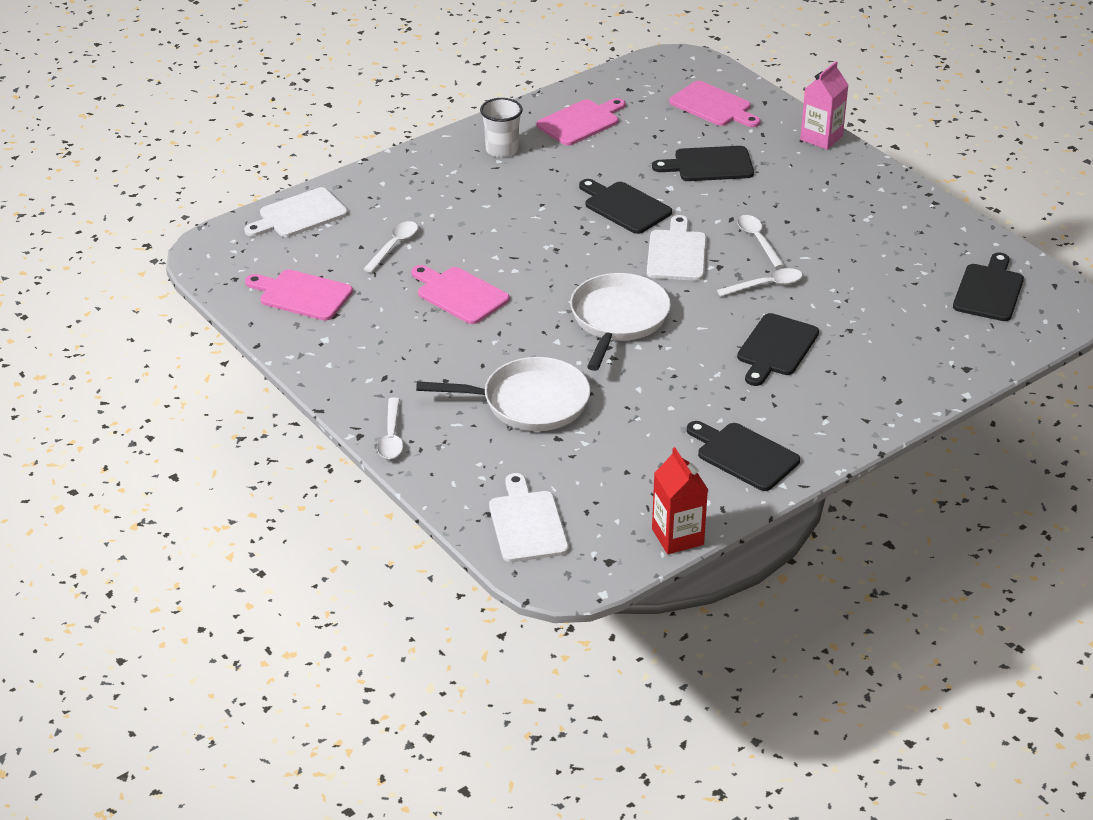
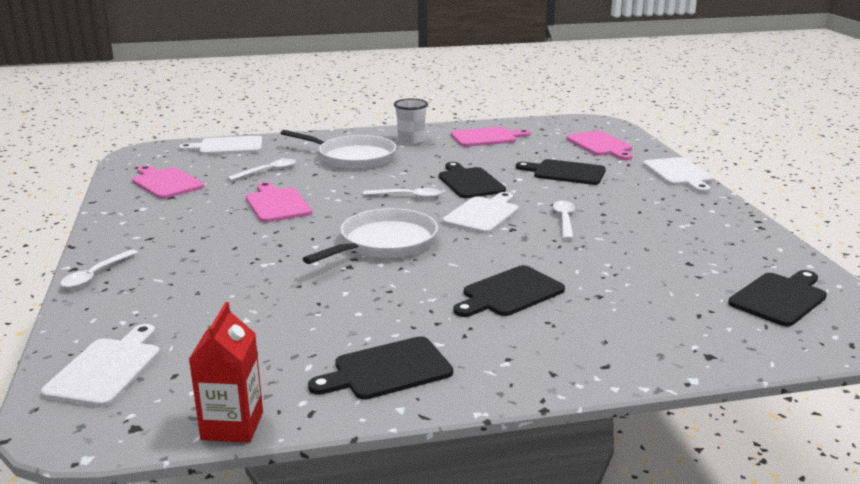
camera: 25 degrees right, 15 degrees down
white pan [416,357,590,431] -> white pan moved to [281,130,396,169]
black cutting board [687,421,800,491] -> black cutting board turned 90 degrees counterclockwise [308,336,453,400]
white spoon [717,268,802,297] -> white spoon moved to [363,188,441,199]
pink carton [800,61,848,150] -> white cutting board [643,157,713,193]

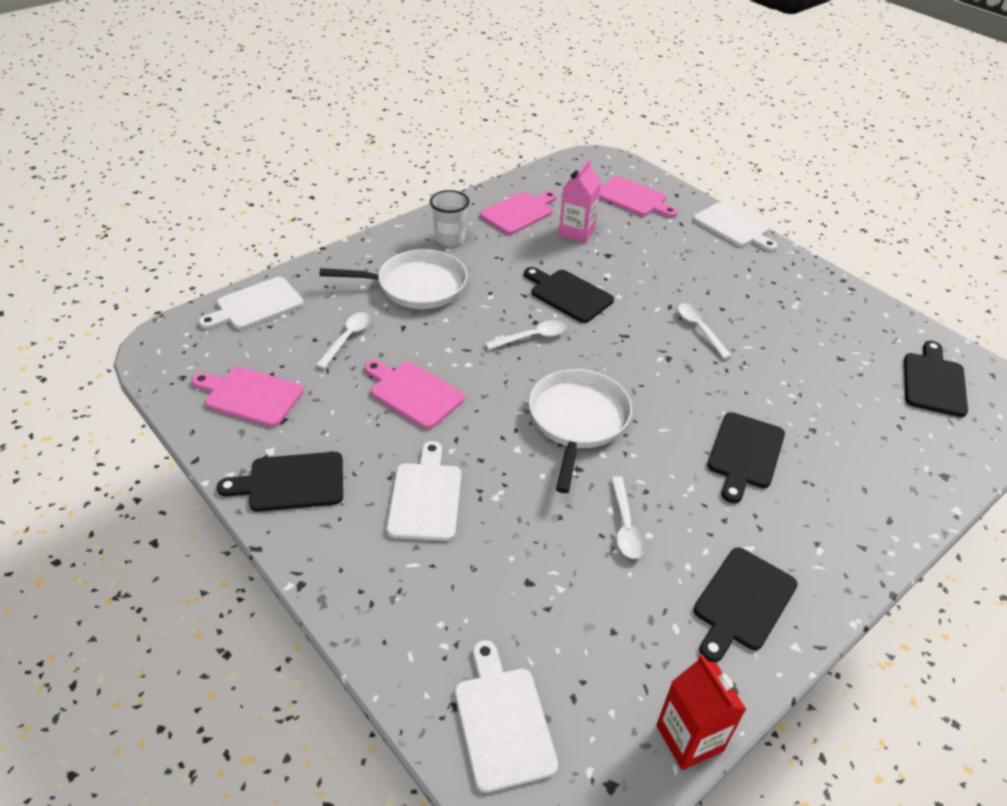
camera: 30 degrees left, 20 degrees up
white spoon [60,249,138,288] -> white spoon moved to [611,476,646,559]
white cutting board [442,192,519,234] -> white cutting board moved to [386,441,461,541]
black cutting board [516,159,606,185] -> black cutting board moved to [217,452,343,512]
none -> pink carton [559,160,601,243]

